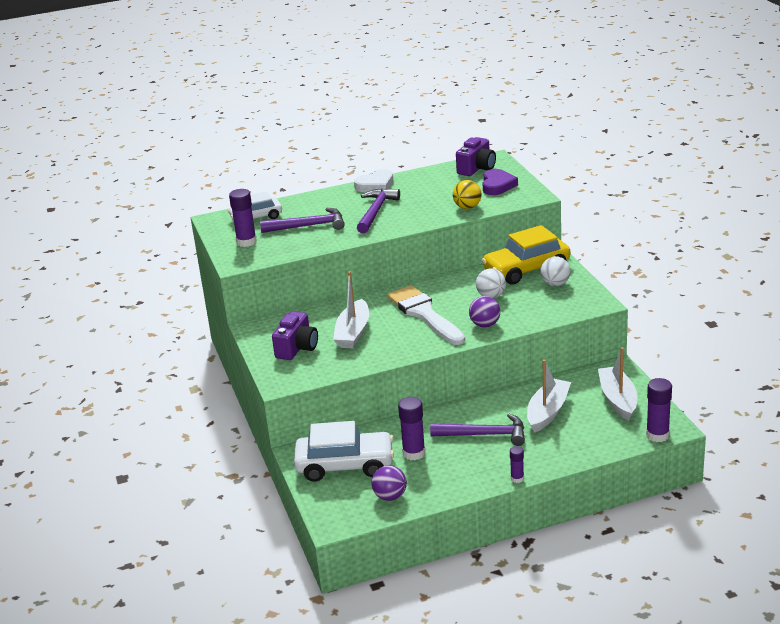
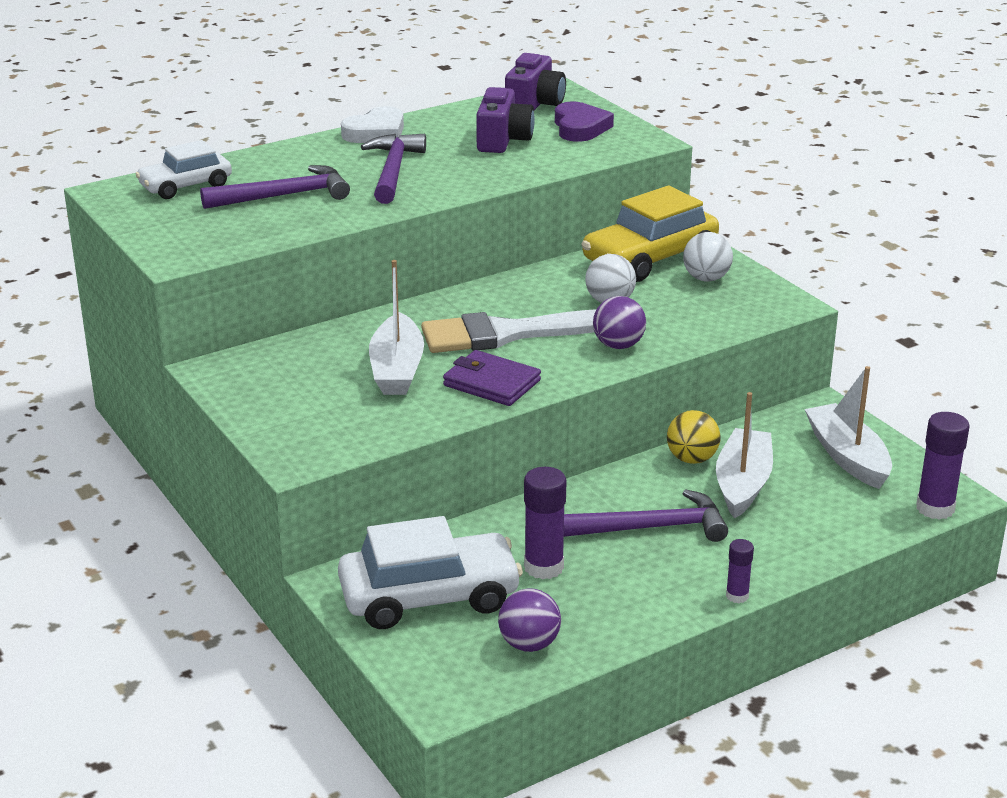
camera: 15 degrees left, 0 degrees up
purple glue stick [229,189,257,247] -> none
purple camera [272,311,318,360] -> purple camera moved to [476,87,535,153]
white brush [387,285,465,345] -> white brush turned 60 degrees counterclockwise [421,309,596,353]
yellow ball [453,180,482,209] -> yellow ball moved to [667,410,720,464]
none -> purple wallet [443,350,541,406]

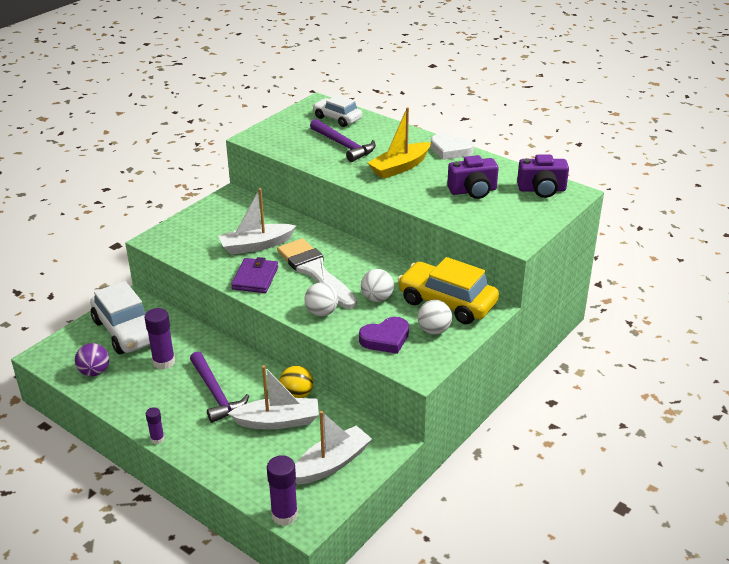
camera: 70 degrees right, 5 degrees up
purple hammer [361,134,426,204] -> yellow boat [368,107,431,179]
purple heart [555,101,614,142] -> purple heart moved to [359,317,409,354]
purple ball [593,296,646,349] -> white ball [305,282,338,316]

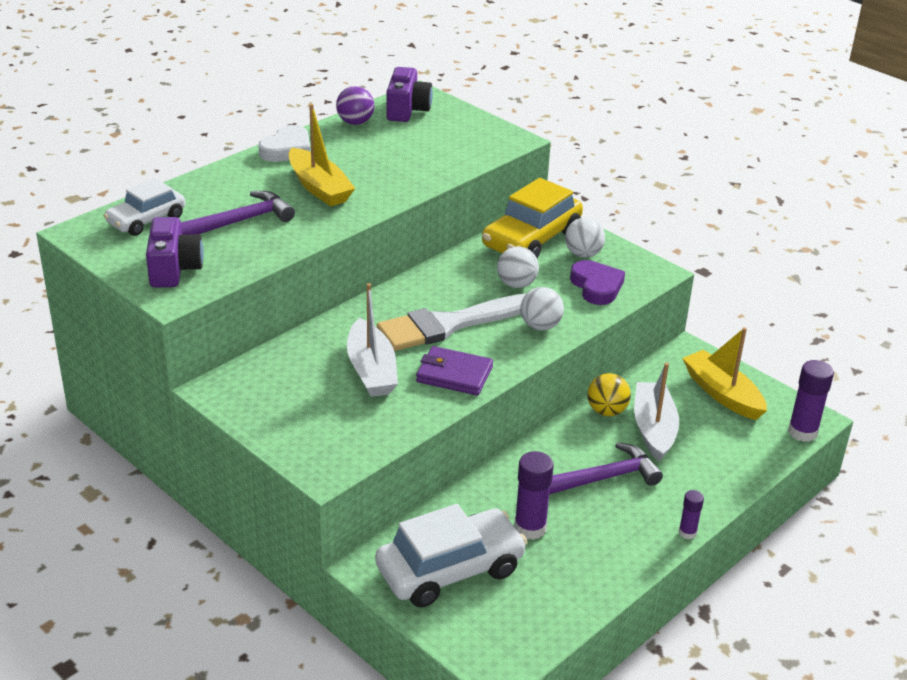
camera: 85 degrees left, 0 degrees up
purple ball [75,343,109,376] -> purple ball moved to [336,86,375,125]
white boat [295,411,372,484] -> yellow boat [682,327,767,420]
purple camera [447,155,499,199] -> purple camera moved to [146,217,204,288]

